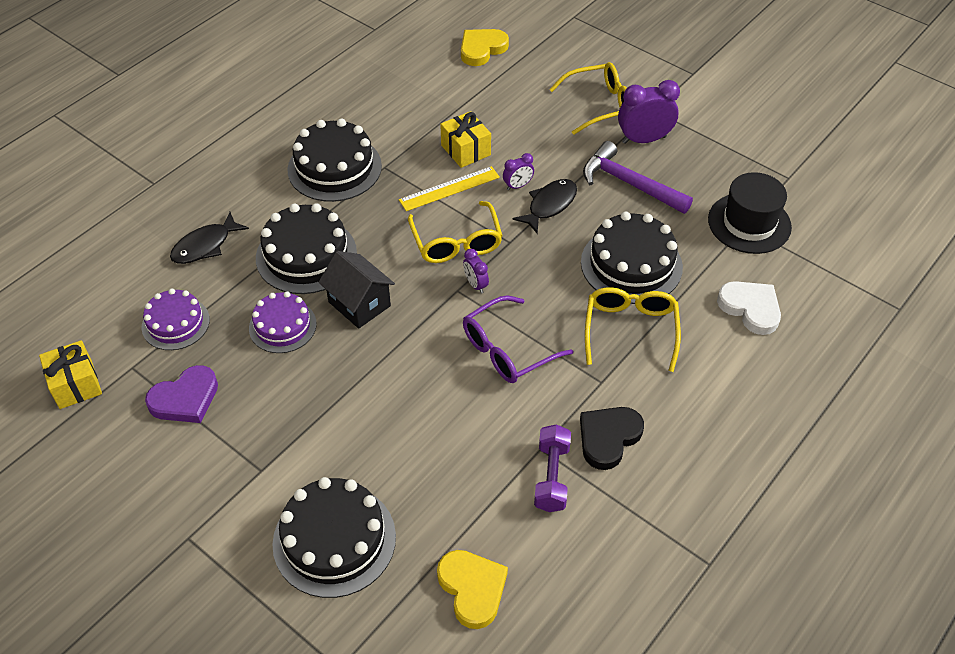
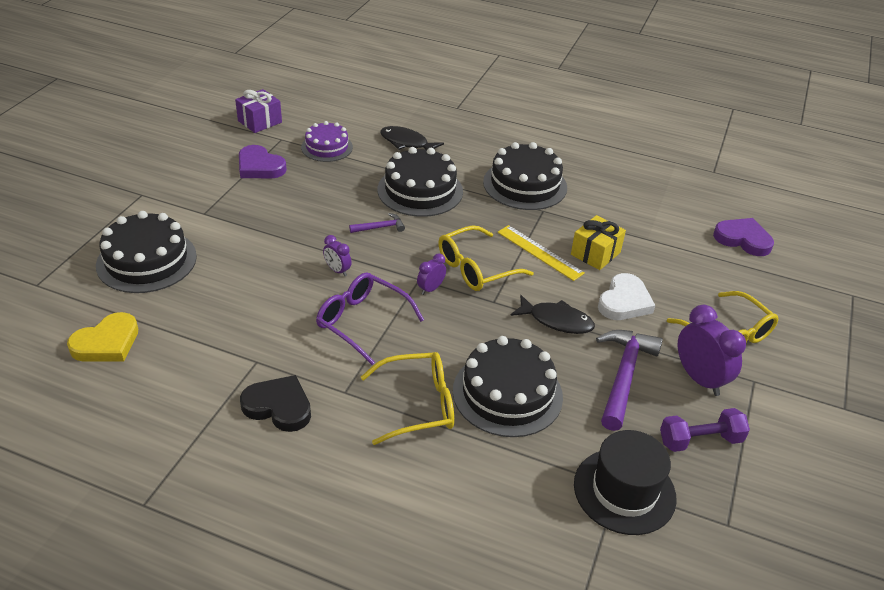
camera: 70 degrees right, 10 degrees down
yellow gift [39,340,102,409] -> purple gift [235,89,282,133]
purple cake [249,291,317,353] -> none
black house [318,251,395,329] -> purple hammer [349,213,405,233]
yellow heart [461,29,509,66] -> purple heart [713,218,774,256]
purple clock [503,153,534,190] -> purple clock moved to [323,235,352,276]
purple dumbbell [534,424,571,512] -> purple dumbbell moved to [660,408,750,452]
white heart [717,281,781,335] -> white heart moved to [598,273,656,320]

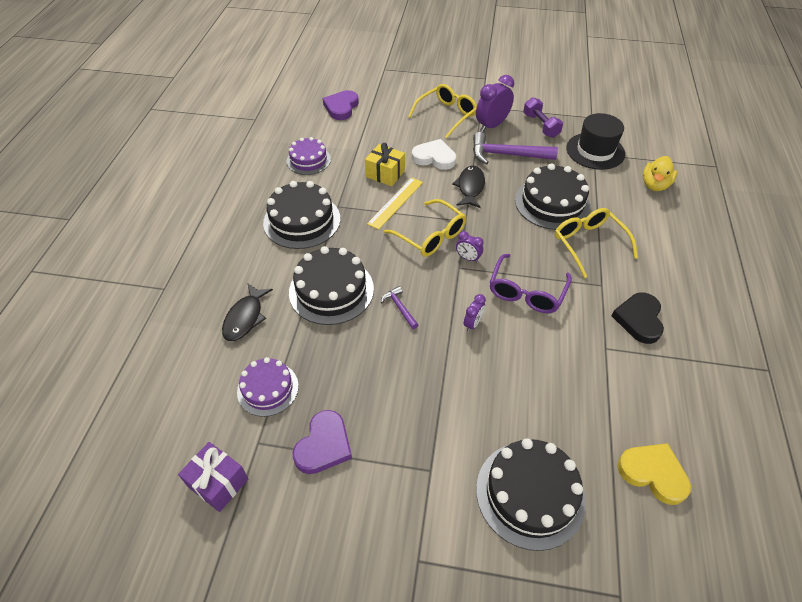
camera: 100 degrees left, 10 degrees up
none -> purple cake [287,137,331,175]
none -> yellow duck [643,156,677,191]

